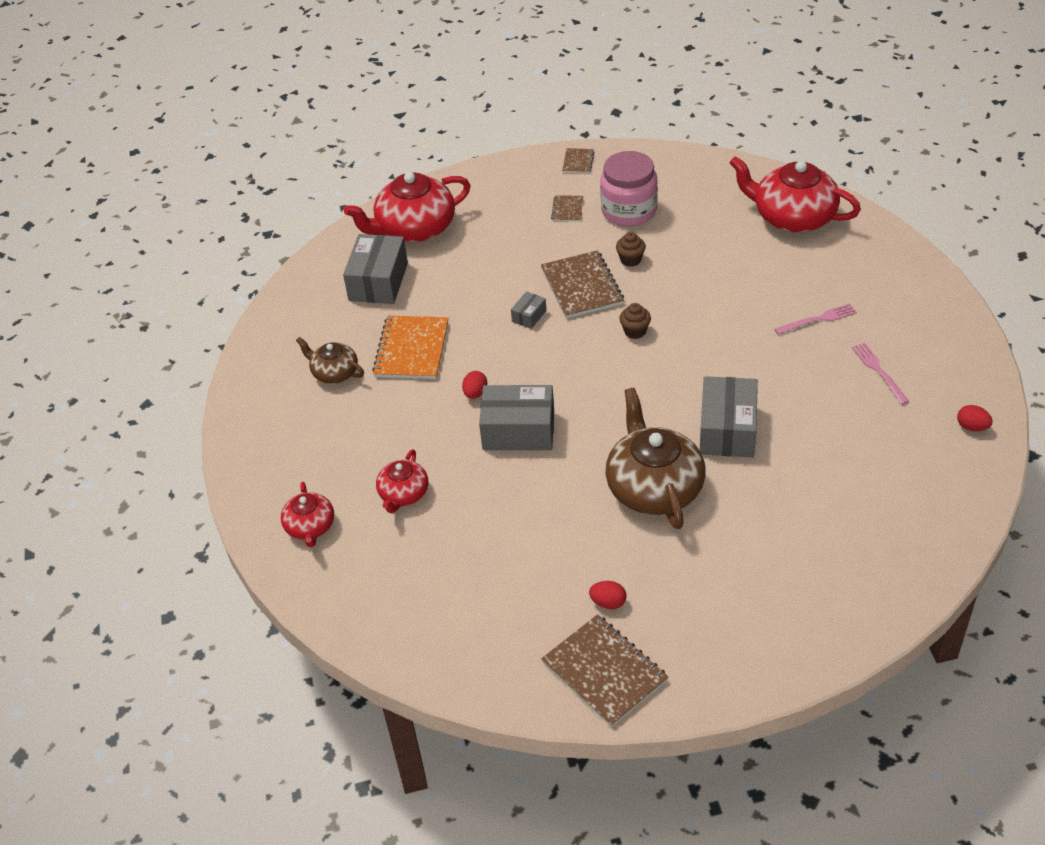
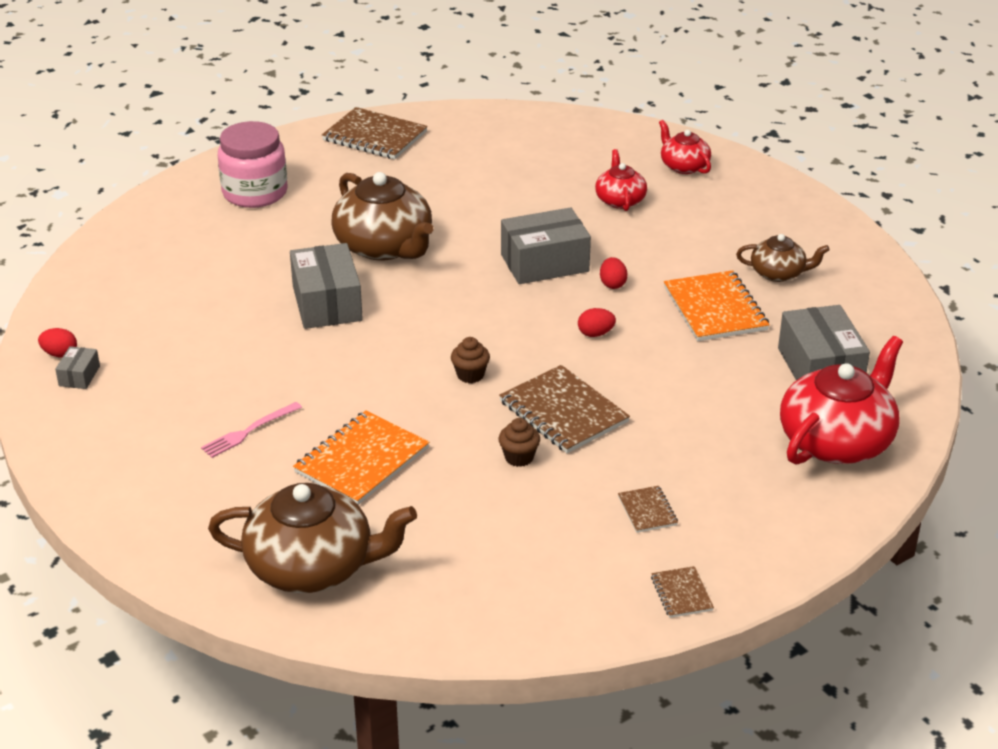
camera: 155 degrees right, 10 degrees down
grey box [511,291,546,329] -> grey box moved to [55,346,100,389]
red egg [589,581,626,609] -> red egg moved to [578,308,616,337]
pink jar [600,151,658,226] -> pink jar moved to [218,121,288,208]
red teapot [729,156,861,233] -> brown teapot [208,483,417,593]
pink fork [852,343,910,405] -> none
none -> orange notebook [293,411,430,505]

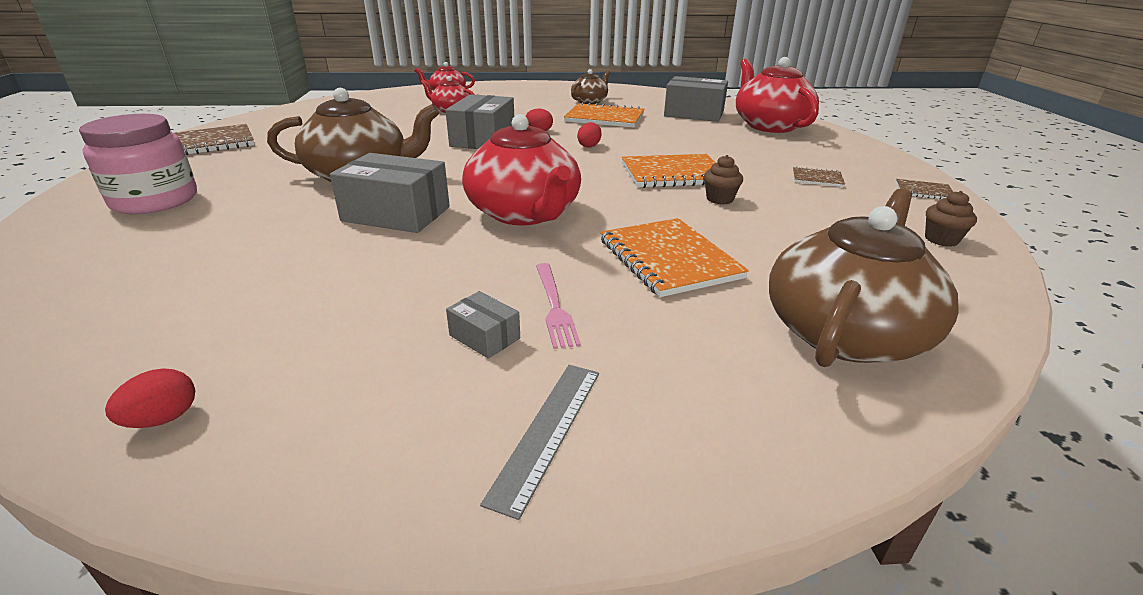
camera: 60 degrees left, 5 degrees down
grey box [55,346,100,389] -> grey box moved to [446,291,520,359]
brown cupcake [451,337,490,383] -> brown cupcake moved to [925,191,977,247]
brown notebook [499,365,630,453] -> orange notebook [622,154,716,188]
none -> red teapot [462,114,581,225]
none -> grey ruler [480,365,599,520]

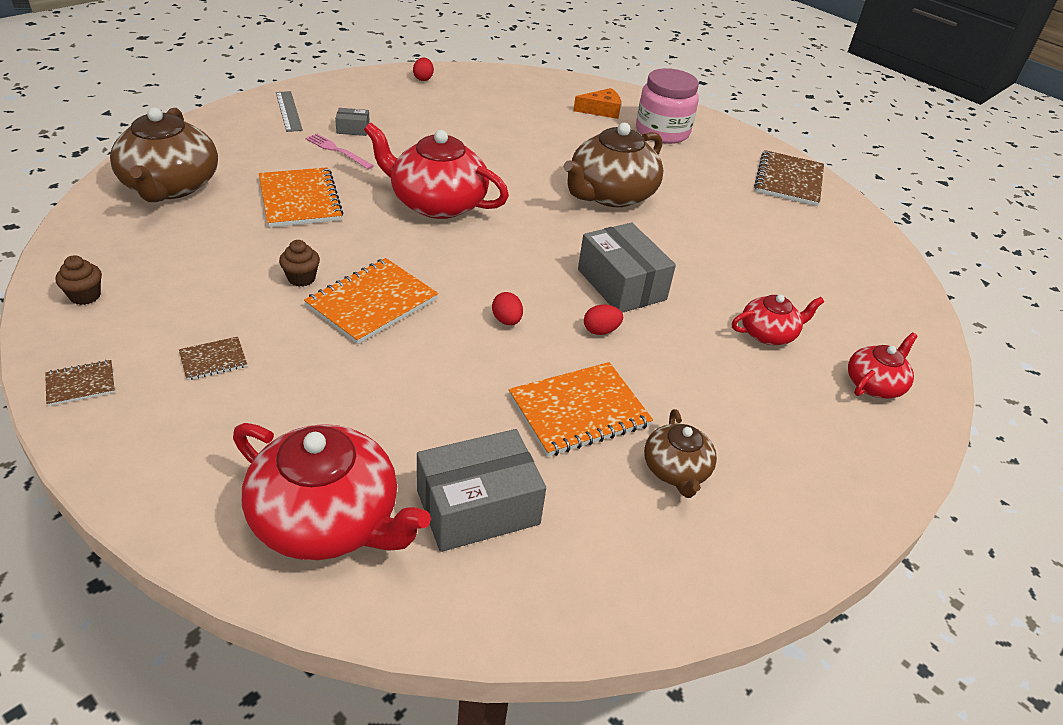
camera: 135 degrees right, 10 degrees up
grey box [330,153,450,233] -> none
orange notebook [600,218,749,297] -> orange notebook turned 45 degrees clockwise [259,167,343,227]
none -> orange cheese [573,88,621,119]

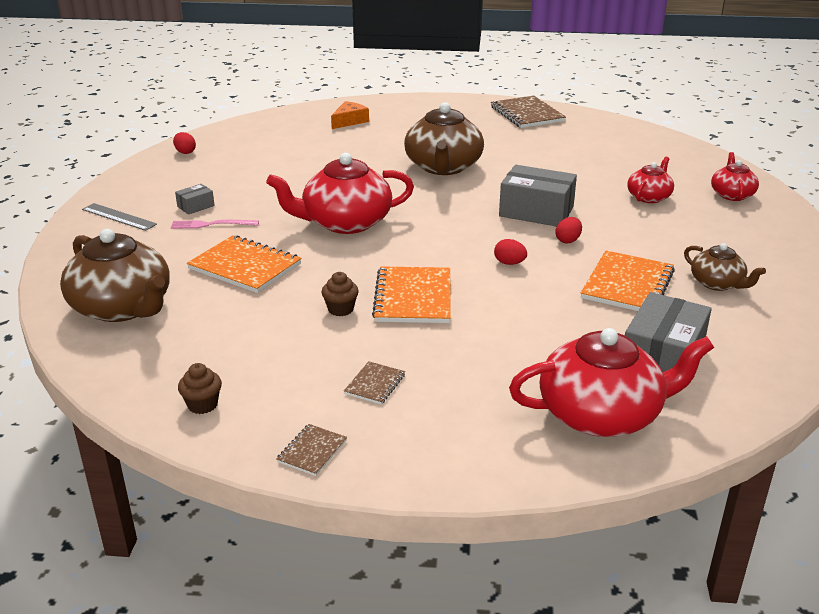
camera: 35 degrees left, 10 degrees down
pink jar [636,68,699,144] -> none

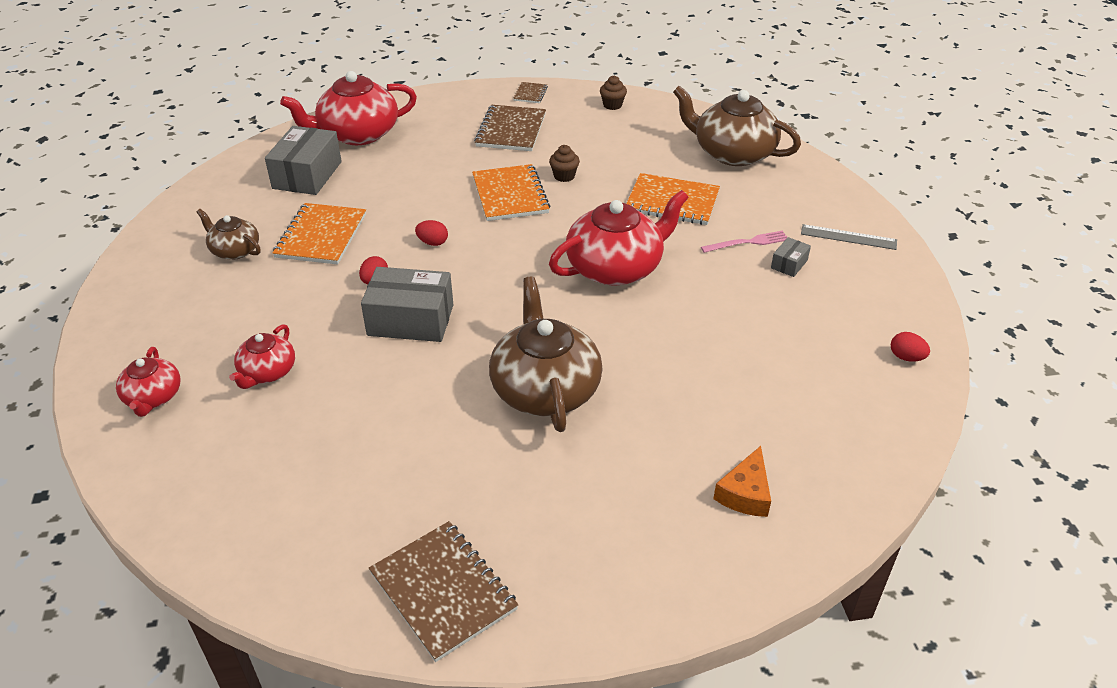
camera: 165 degrees right, 10 degrees up
brown notebook [344,361,405,404] -> brown notebook [474,105,546,151], size x2.01

